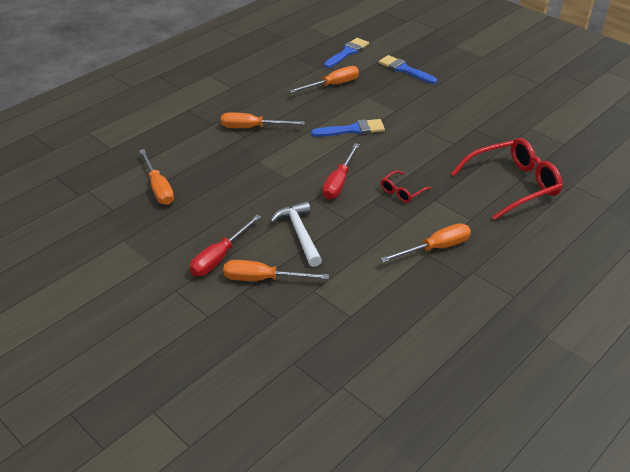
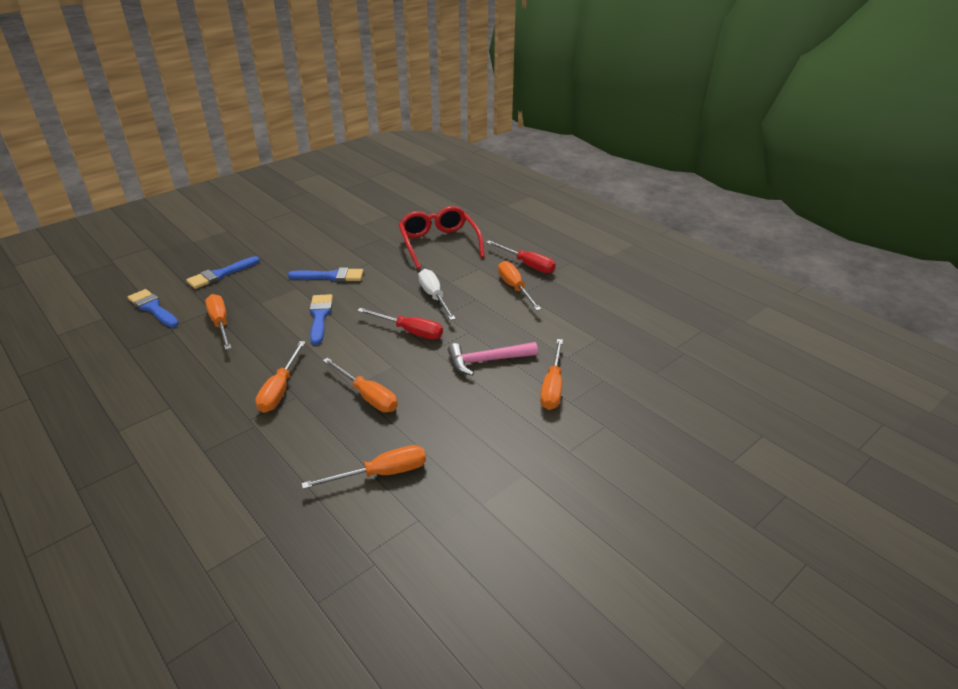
camera: 85 degrees left, 5 degrees down
red screwdriver [190,215,261,276] -> red screwdriver moved to [486,240,556,273]
white hammer [270,201,322,267] -> pink hammer [448,342,538,376]
red glasses [381,170,431,203] -> white screwdriver [418,269,456,320]
none -> blue brush [288,267,363,282]
none -> orange screwdriver [323,358,398,412]

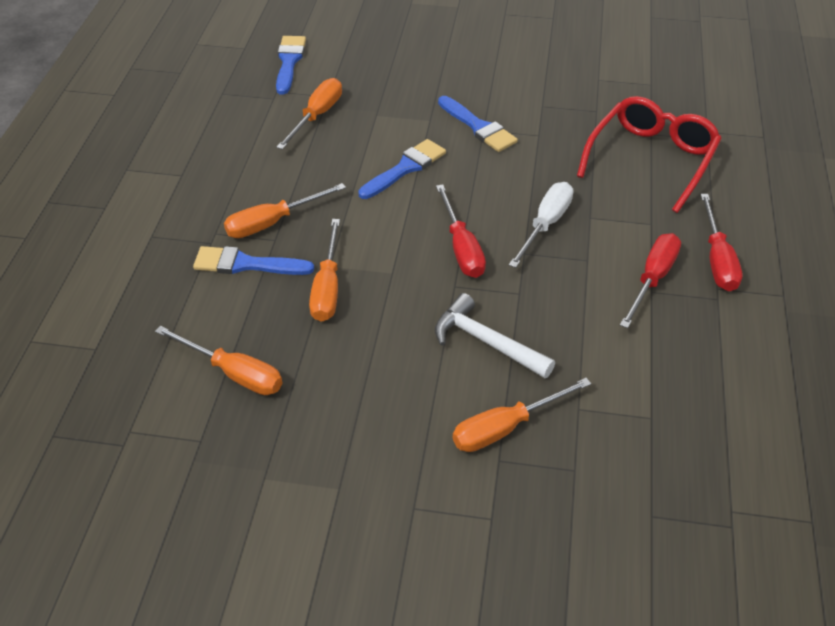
camera: 50 degrees right, 10 degrees up
blue brush [186,256,260,289] -> blue brush moved to [193,246,314,275]
pink hammer [448,342,538,376] -> white hammer [435,293,555,378]
orange screwdriver [498,261,541,311] -> red screwdriver [620,233,681,328]

